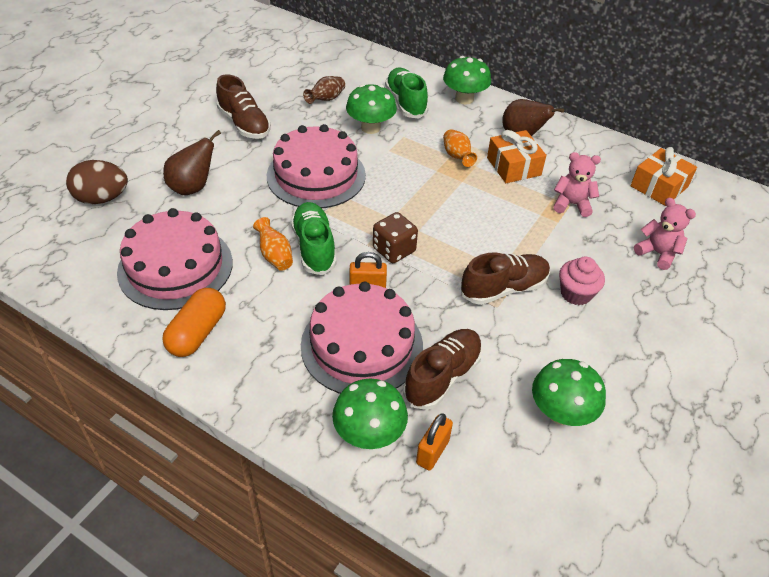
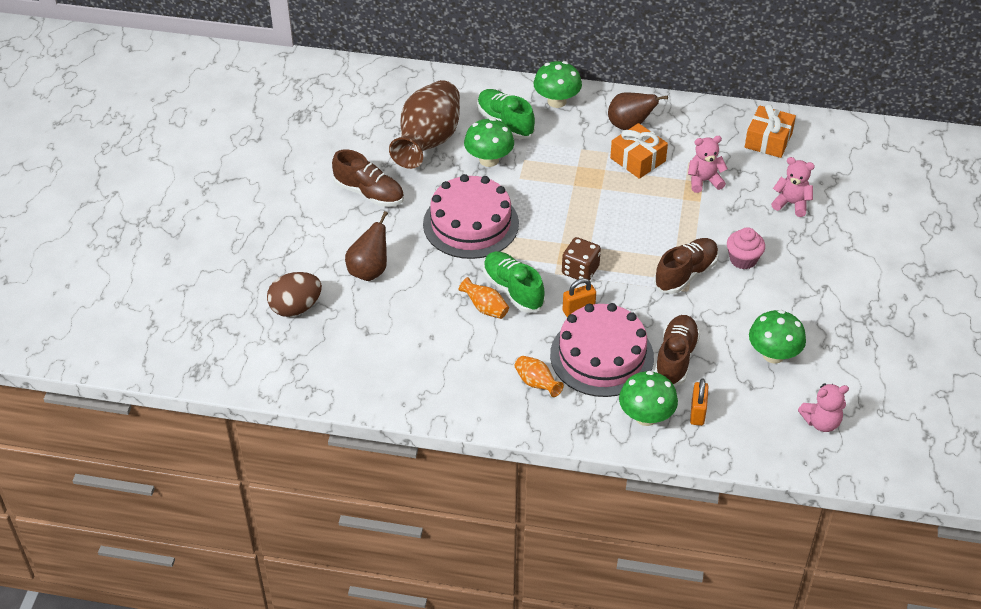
camera: 20 degrees left, 0 degrees up
pink cake [117,208,233,310] -> none
orange capsule [162,288,226,357] -> none
brown vase [303,76,345,104] -> brown vase [389,80,460,169], size x2.34
orange vase [443,129,477,167] -> orange vase moved to [515,356,564,397]
none -> pink teddy bear [798,383,849,432]

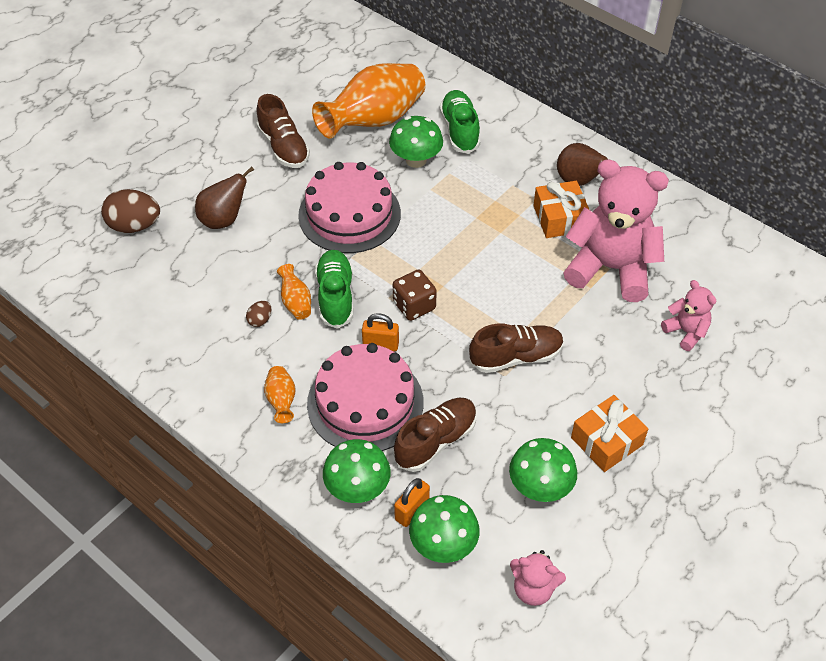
camera: 30 degrees right, 5 degrees up
brown vase [389,80,460,169] -> orange vase [312,63,425,139]
green mushroom [533,61,582,108] -> green mushroom moved to [409,495,480,563]
pink teddy bear [688,136,728,193] -> pink teddy bear [563,159,669,302], size x2.11
pink cupcake [727,227,765,269] -> none
orange gift [745,104,796,158] -> orange gift moved to [571,395,648,472]
none -> brown egg [246,301,271,327]

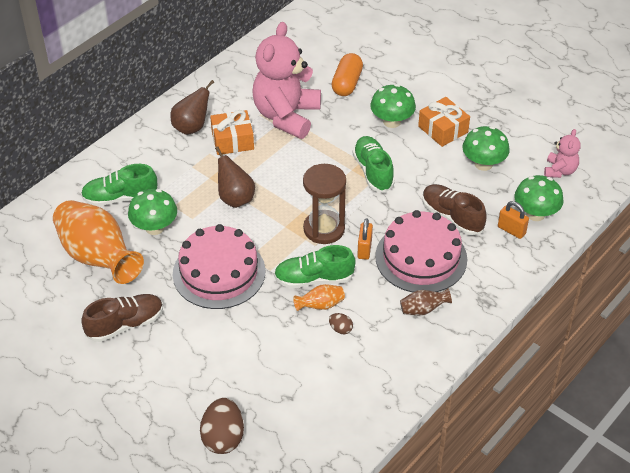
camera: 90 degrees left, 5 degrees down
brown pear [195,167,254,229] -> brown pear moved to [215,146,255,208]
orange vase [264,366,295,423] -> brown vase [400,288,452,315]
green mushroom [323,439,391,503] -> green mushroom moved to [370,84,416,128]
brown dice [393,269,437,321] -> brown hourglass [303,164,346,244]
brown shoe [469,323,564,373] -> green shoe [352,136,395,193]
pink teddy bear [661,280,717,351] -> orange capsule [332,53,363,96]

